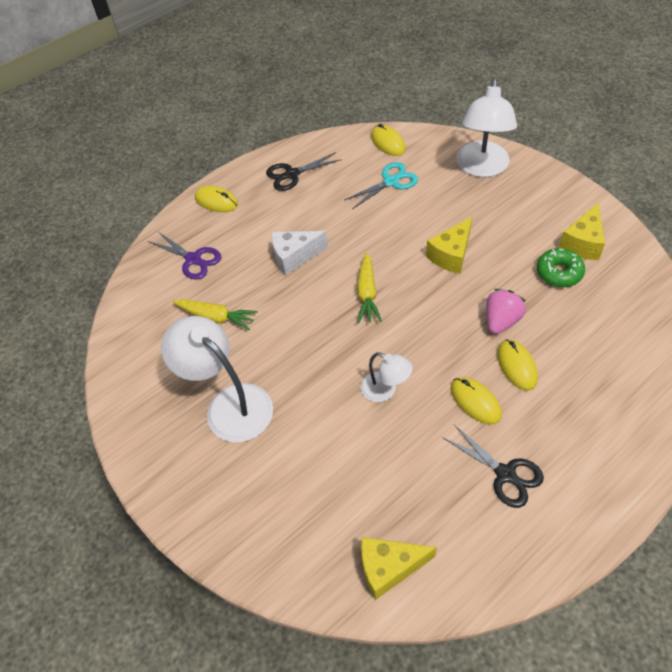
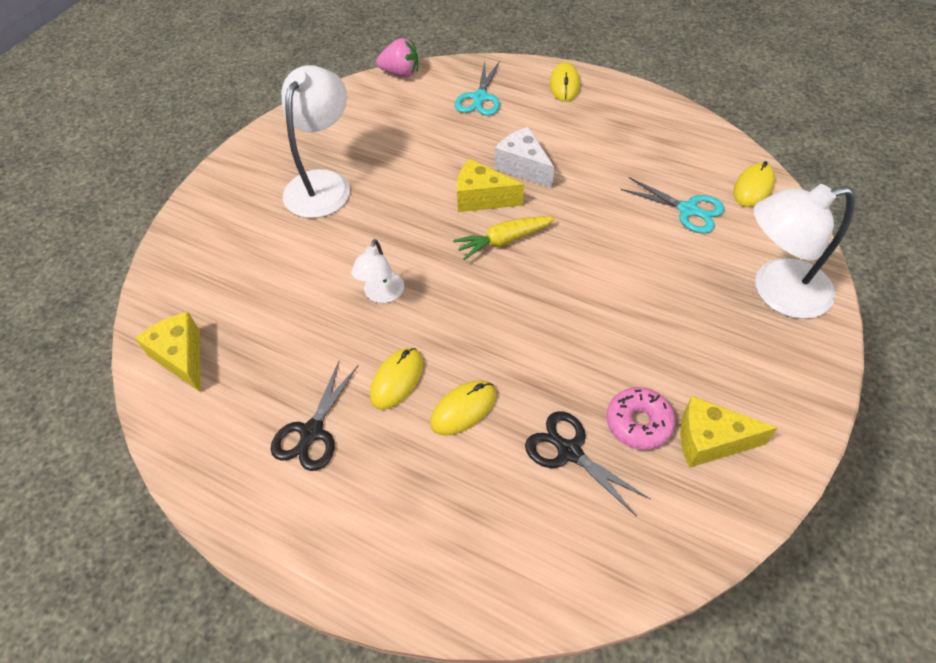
camera: 65 degrees right, 0 degrees up
purple scissors [148,231,221,280] -> turquoise scissors [455,61,500,116]
yellow carrot [173,299,258,330] -> none
black scissors [266,152,342,191] -> black scissors moved to [525,411,650,517]
yellow cheese [426,217,472,274] -> yellow cheese moved to [457,159,524,212]
pink strawberry [486,289,526,334] -> pink strawberry moved to [376,38,418,78]
green donut [537,248,585,287] -> pink donut [606,387,675,450]

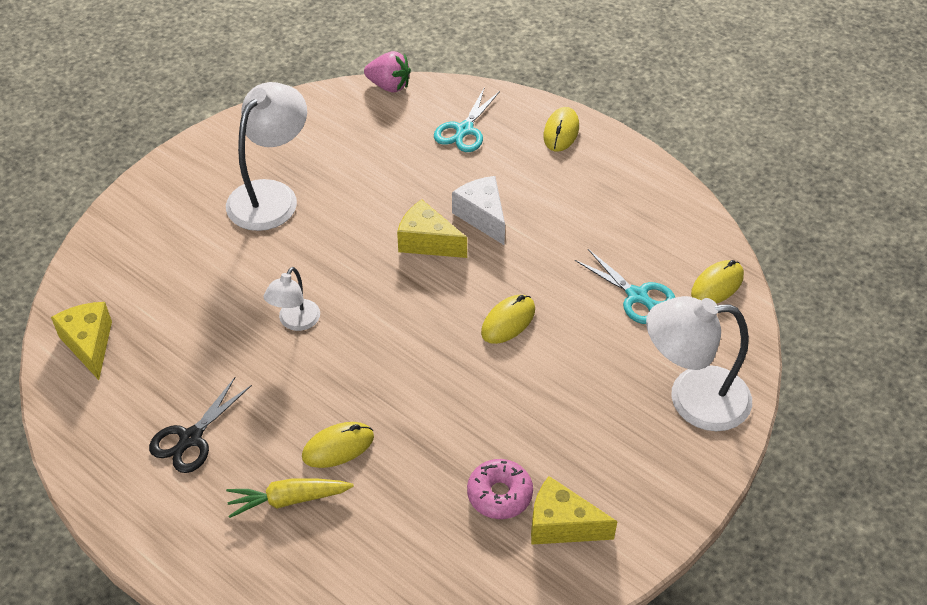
camera: 10 degrees right, 5 degrees down
yellow mouse [370,348,423,410] -> yellow mouse moved to [481,295,535,344]
yellow carrot [453,216,555,260] -> yellow carrot moved to [226,479,354,518]
black scissors [525,411,650,517] -> none

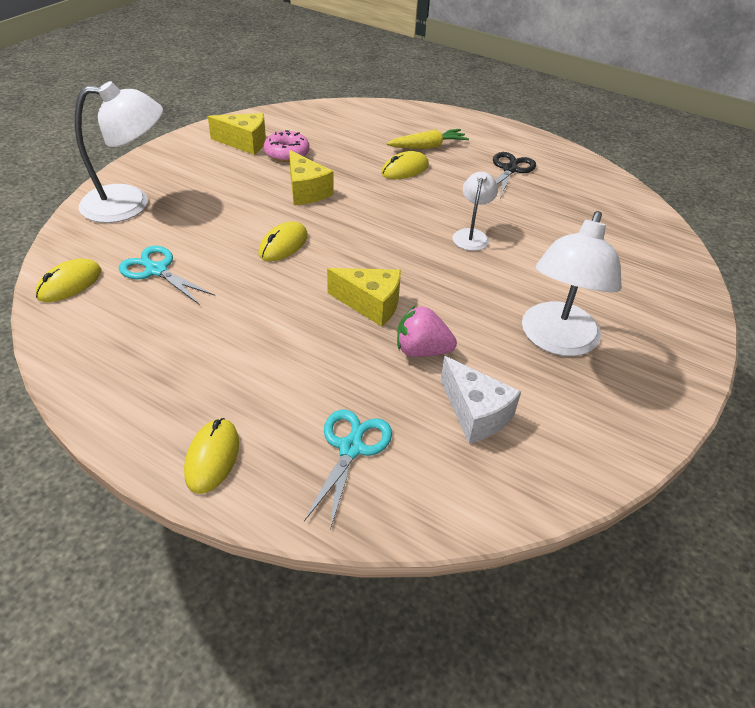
camera: 170 degrees right, 5 degrees down
yellow cheese [51,302,112,380] -> yellow cheese moved to [289,150,334,205]
pink strawberry [364,51,411,93] -> pink strawberry moved to [397,306,457,357]
white cheese [452,176,505,245] -> white cheese moved to [440,356,521,444]

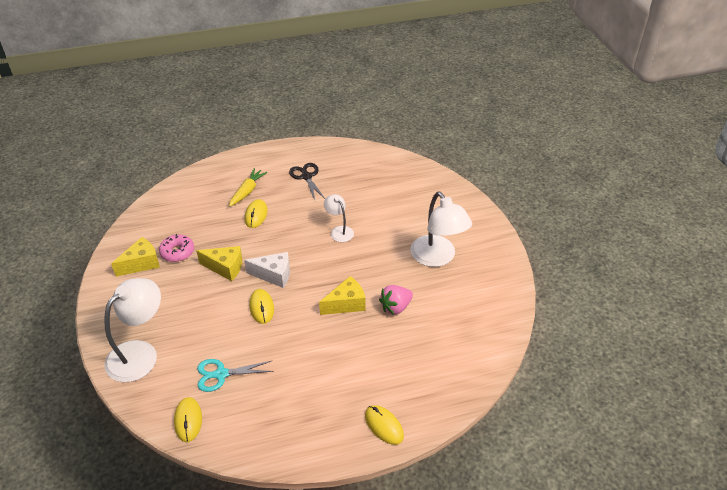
camera: 45 degrees left, 0 degrees up
turquoise scissors [304,409,392,529] -> none
white cheese [440,356,521,444] -> white cheese moved to [244,252,290,288]

